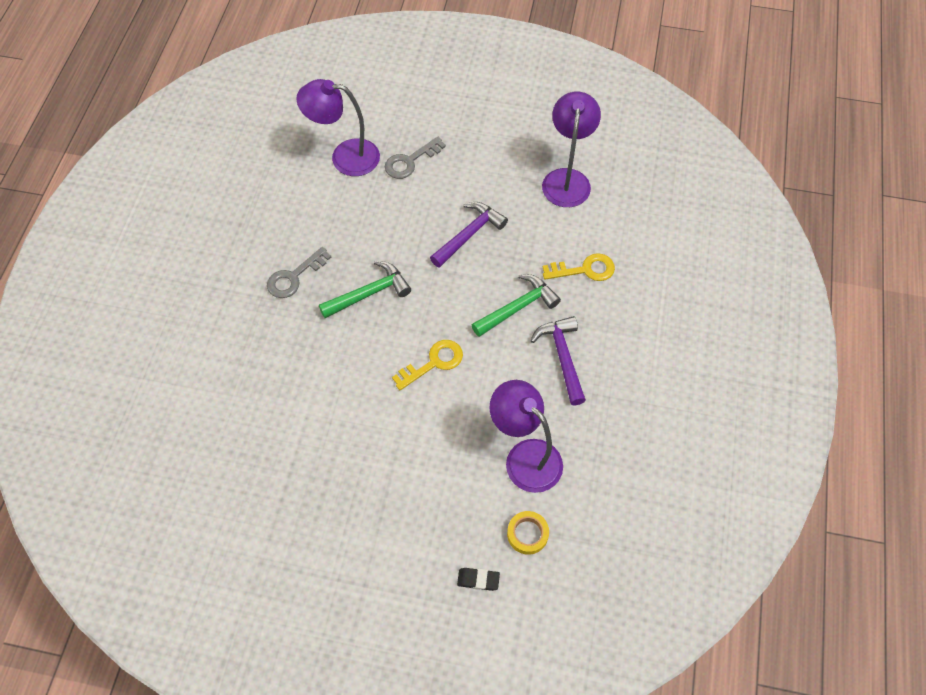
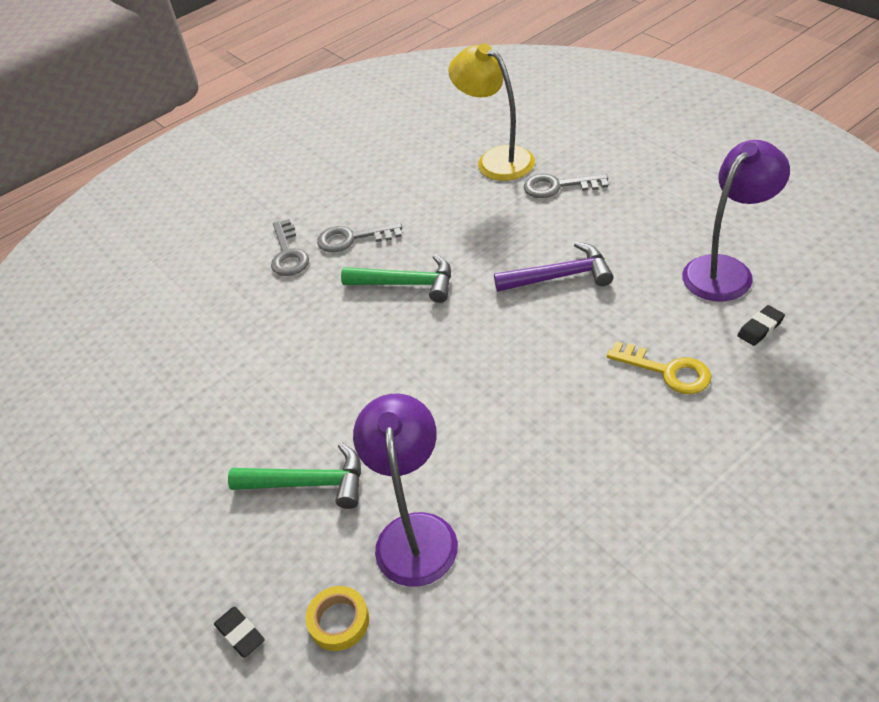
camera: 45 degrees right, 15 degrees down
purple lamp [296,79,380,176] -> yellow lamp [449,43,535,181]
yellow key [392,340,463,390] -> none
green hammer [472,274,561,337] -> green hammer moved to [228,443,361,509]
purple hammer [530,316,586,405] -> none
none -> grey key [271,219,309,276]
none -> black eraser [737,305,785,346]

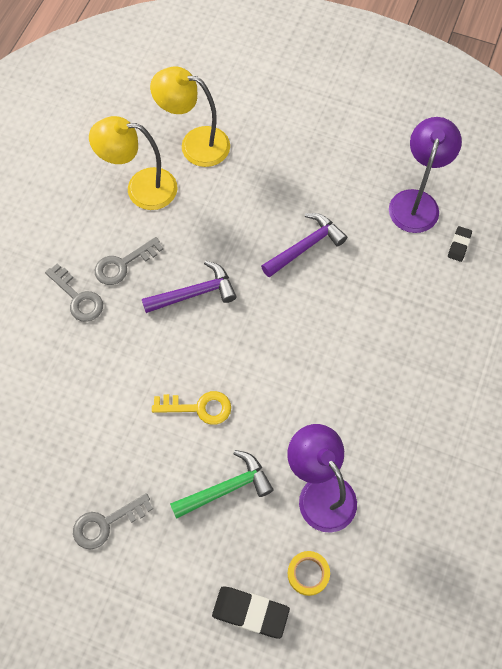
camera: 35 degrees left, 20 degrees up
black eraser [214,607,265,658] -> black eraser [212,586,290,639], size x1.76
green hammer [341,254,451,303] -> purple hammer [142,261,237,313]
grey key [524,174,608,198] -> grey key moved to [73,493,153,550]
yellow key [607,342,711,394] -> yellow key moved to [152,391,231,425]
none -> yellow lamp [89,116,177,210]

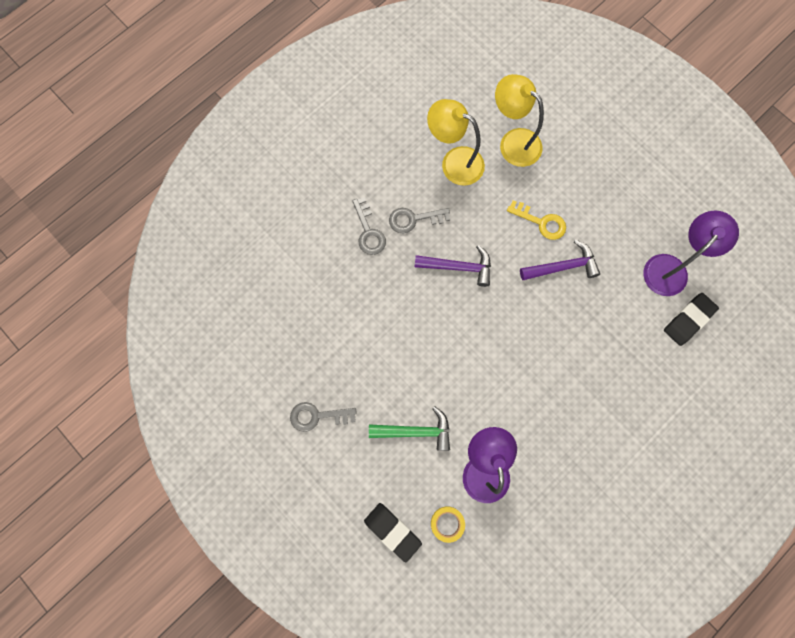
camera: 25 degrees right, 10 degrees up
yellow key [152,391,231,425] -> yellow key moved to [507,200,566,240]
black eraser [448,226,472,262] -> black eraser [664,293,719,346], size x1.76

